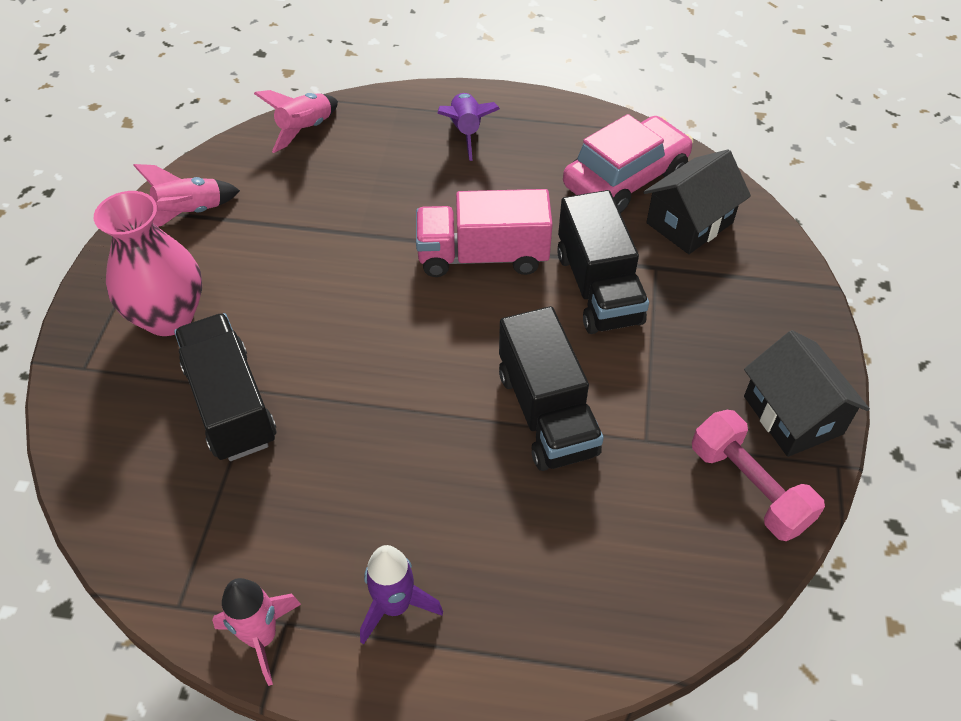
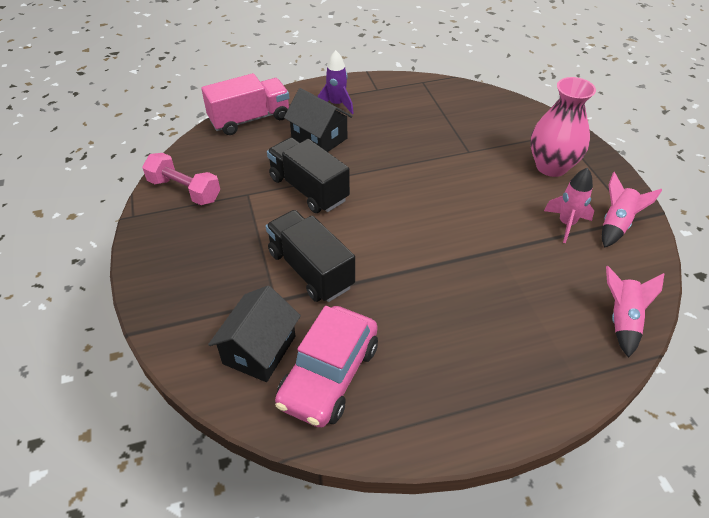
camera: 155 degrees right, 5 degrees down
black truck [174,313,276,461] -> none
pink rocket [212,578,301,686] -> pink rocket moved to [544,168,594,243]
pink truck [416,189,553,277] -> pink truck moved to [201,73,289,135]
purple rocket [437,93,500,161] -> none
black house [744,330,870,457] -> black house moved to [284,88,353,152]

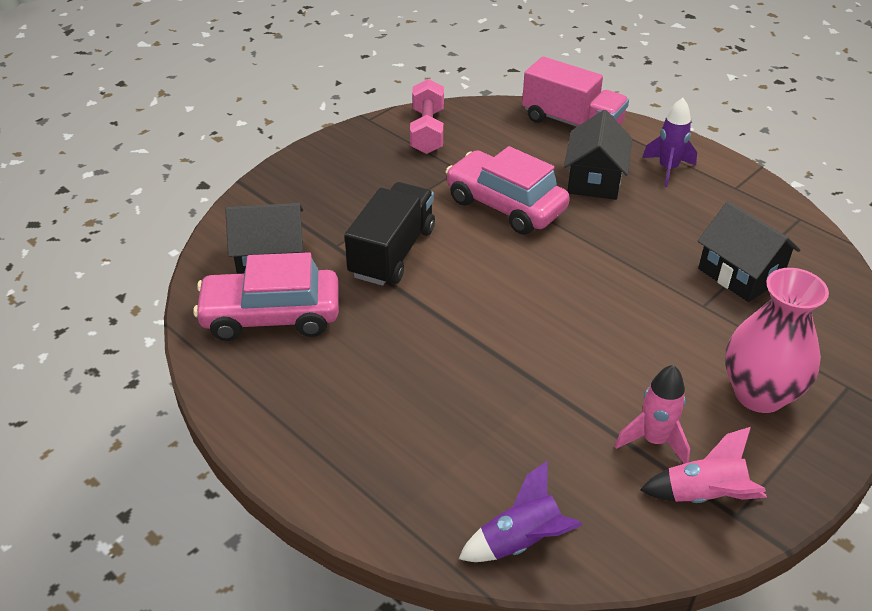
camera: 60 degrees right, 5 degrees down
black truck [267,138,350,213] -> pink car [446,146,570,235]
pink rocket [606,266,664,358] -> purple rocket [459,460,582,562]
none -> black house [698,201,800,302]

